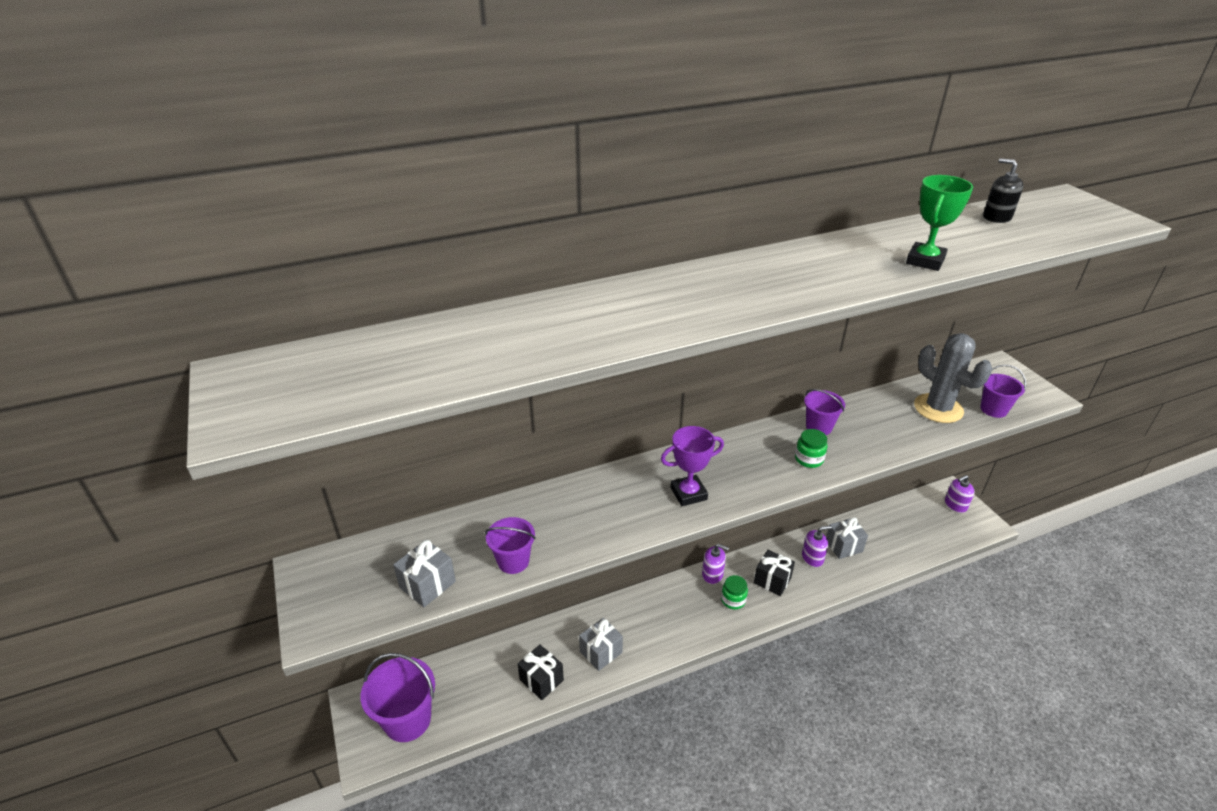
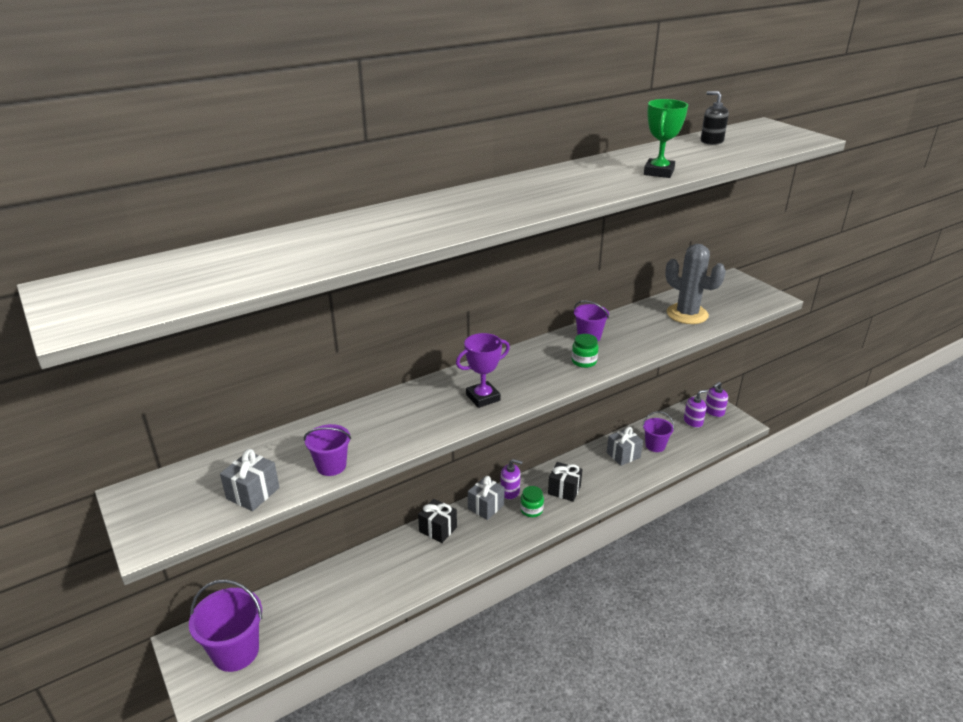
camera: 10 degrees left, 5 degrees down
black gift [518,644,564,700] -> black gift moved to [418,499,457,543]
grey gift [579,618,623,671] -> grey gift moved to [468,476,505,520]
purple soap dispenser [802,526,832,567] -> purple soap dispenser moved to [684,390,708,428]
purple bucket [980,365,1026,418] -> purple bucket moved to [643,411,674,452]

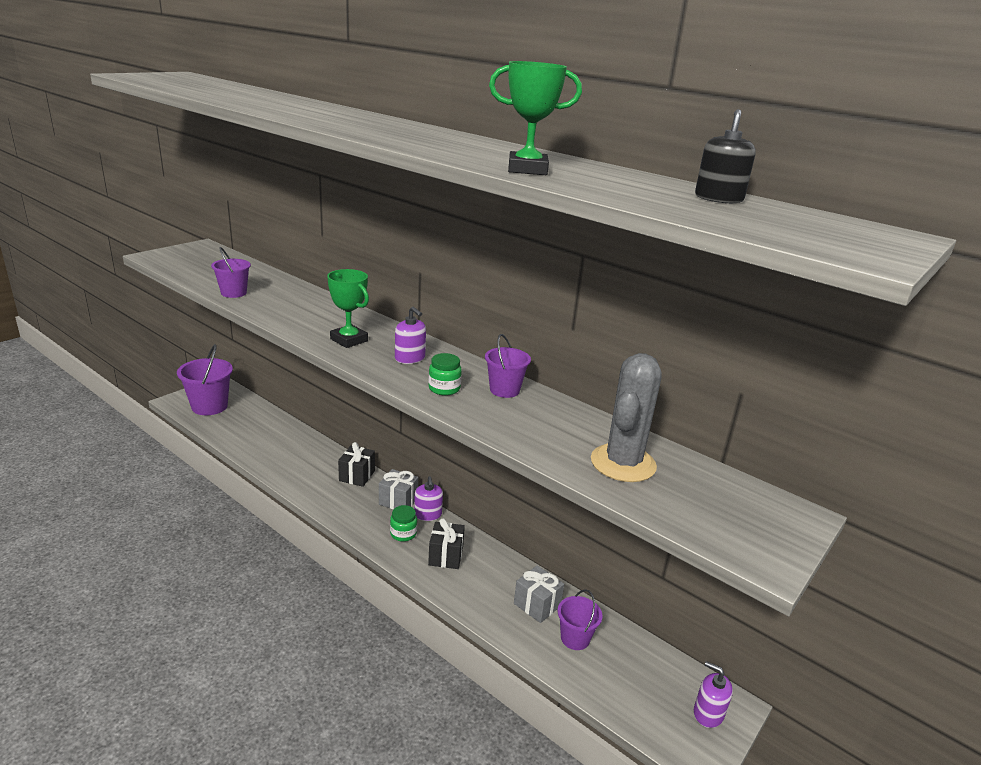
camera: 70 degrees right, 5 degrees down
grey gift [220,449,280,511] -> none
purple trophy [456,333,510,408] -> green trophy [327,269,369,348]
purple soap dispenser [684,390,708,428] -> purple soap dispenser moved to [395,306,426,364]

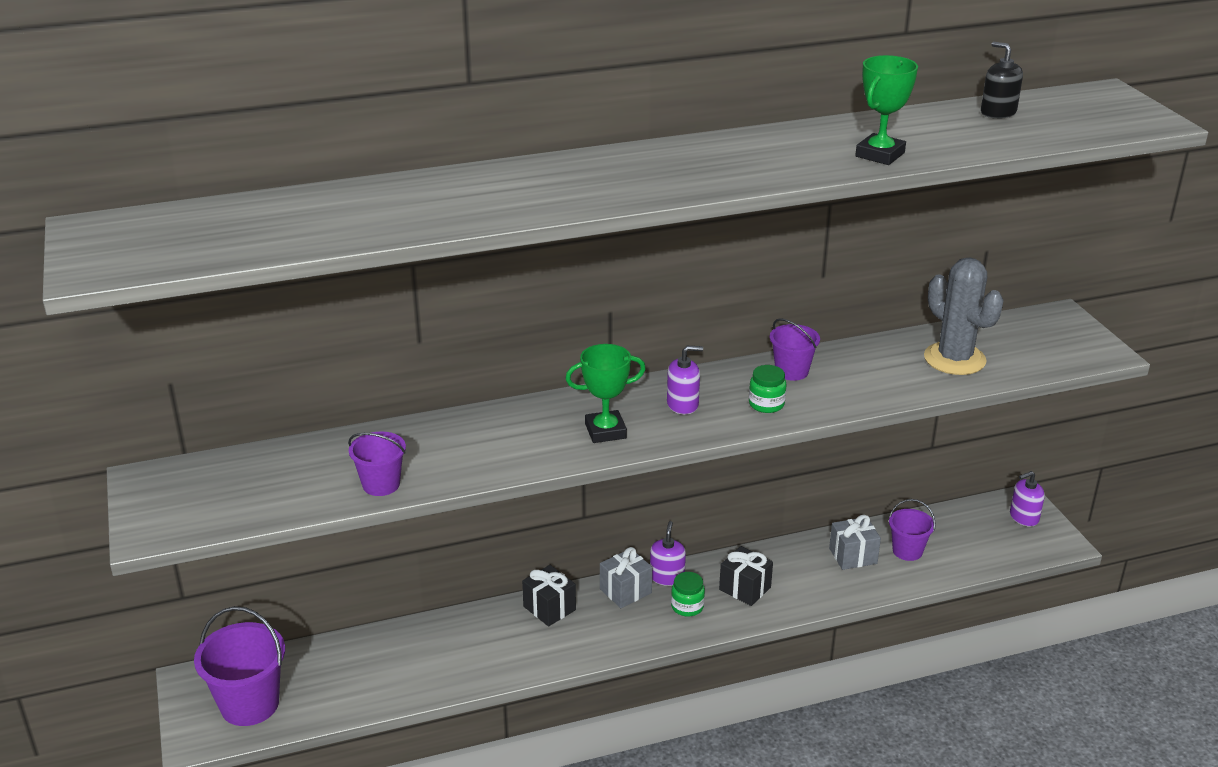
camera: 55 degrees left, 5 degrees up
purple soap dispenser [414,476,443,521] -> purple soap dispenser turned 105 degrees counterclockwise [650,521,686,586]

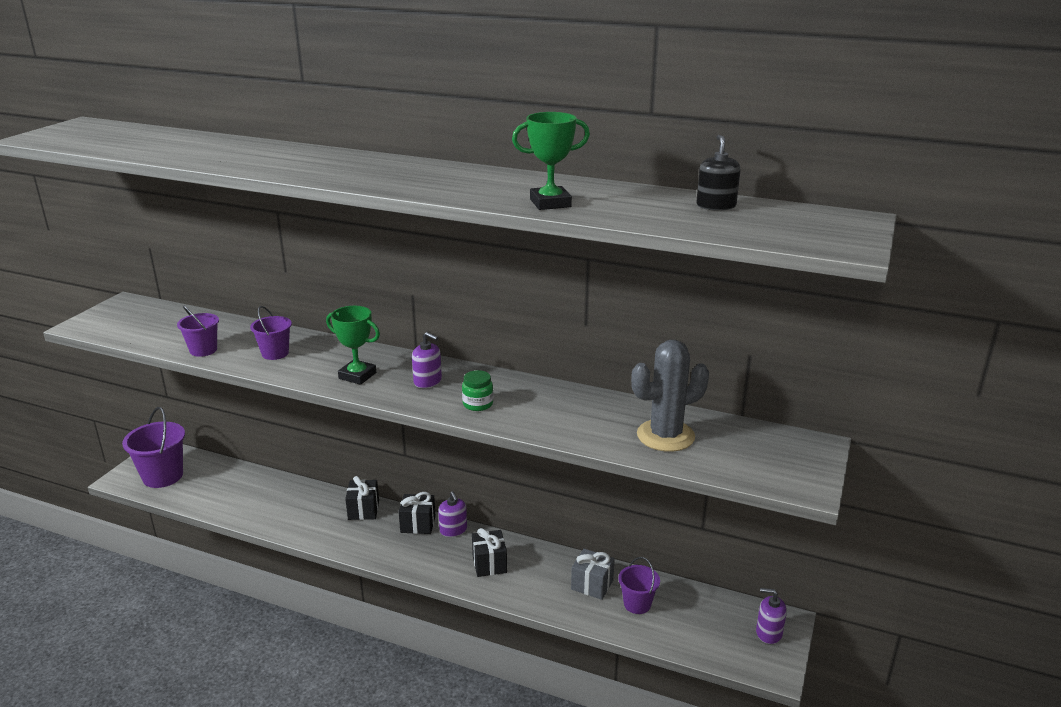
camera: 40 degrees right, 5 degrees down
grey gift [600,547,652,608] -> black gift [398,492,436,534]
purple soap dispenser [650,521,686,586] -> purple soap dispenser turned 105 degrees clockwise [438,491,467,537]
green jar [671,572,705,617] -> none
purple bucket [770,318,820,381] -> purple bucket moved to [250,306,292,360]
grey cactus [924,257,1004,375] -> grey cactus turned 60 degrees clockwise [631,340,709,452]

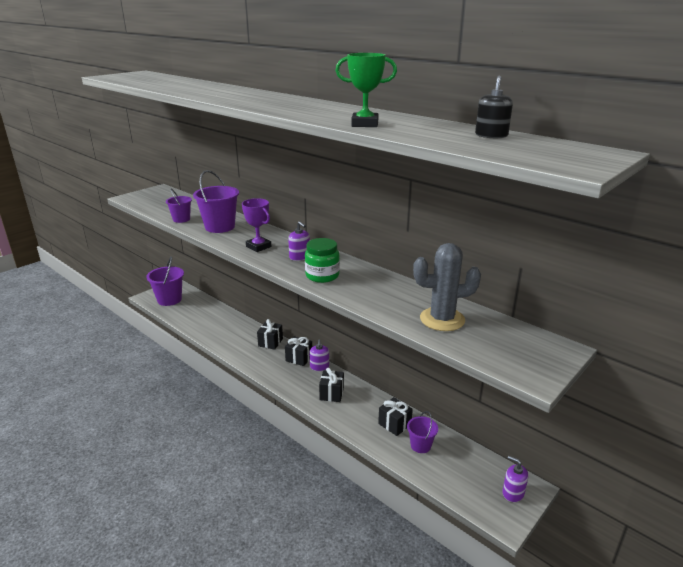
camera: 20 degrees right, 0 degrees up
purple bucket [250,306,292,360] -> purple bucket [193,170,239,233], size x1.70
green trophy [326,306,380,385] -> purple trophy [242,198,272,252]
green jar [462,370,493,411] -> green jar [305,238,340,283], size x1.56
grey gift [571,549,615,600] -> black gift [378,397,413,436]

